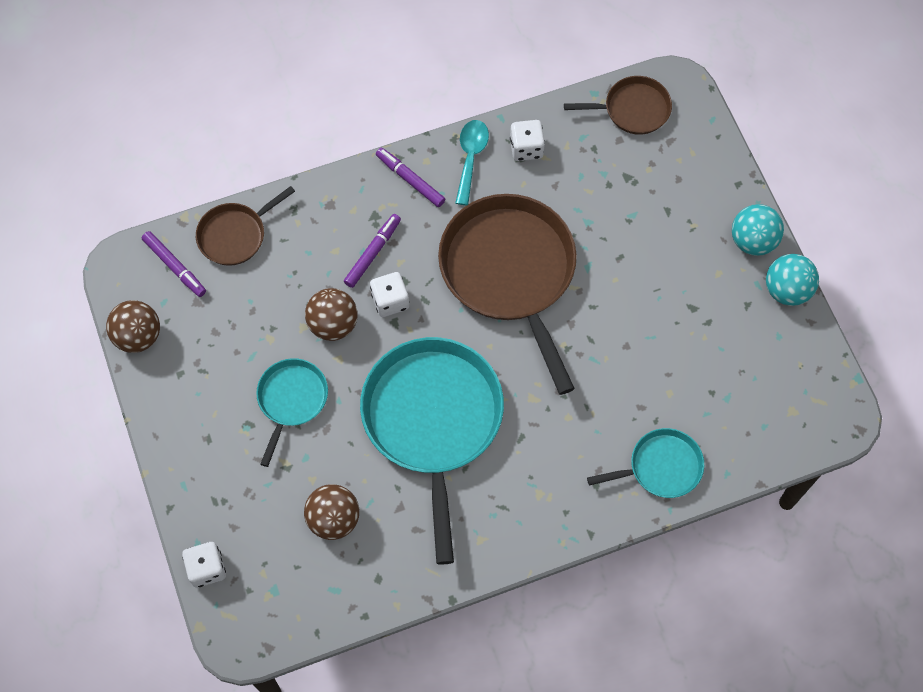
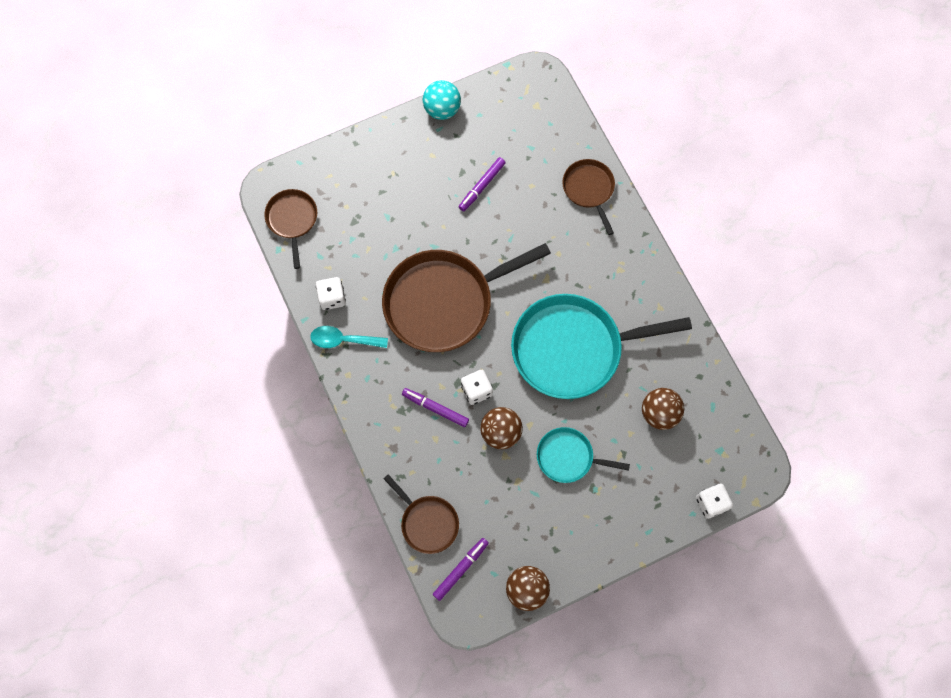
camera: 95 degrees left, 5 degrees up
purple marker [376,148,445,207] -> purple marker moved to [459,157,506,212]
turquoise pan [587,428,704,498] -> brown pan [562,159,615,235]
turquoise ball [732,204,784,256] -> none

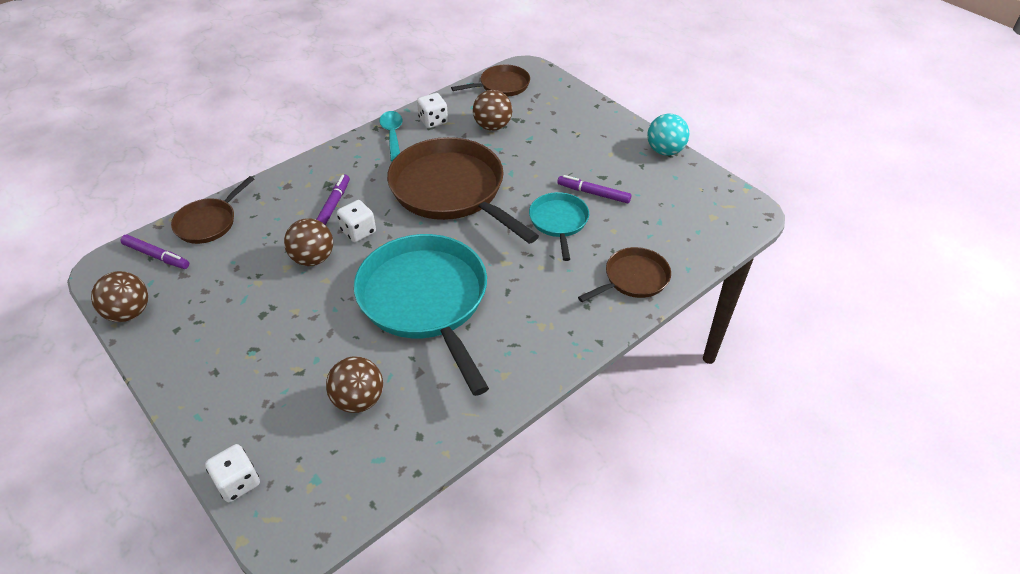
camera: 75 degrees right, 25 degrees down
turquoise pan [537,427,630,483] -> turquoise pan moved to [529,192,589,261]
none -> brown ball [473,90,512,131]

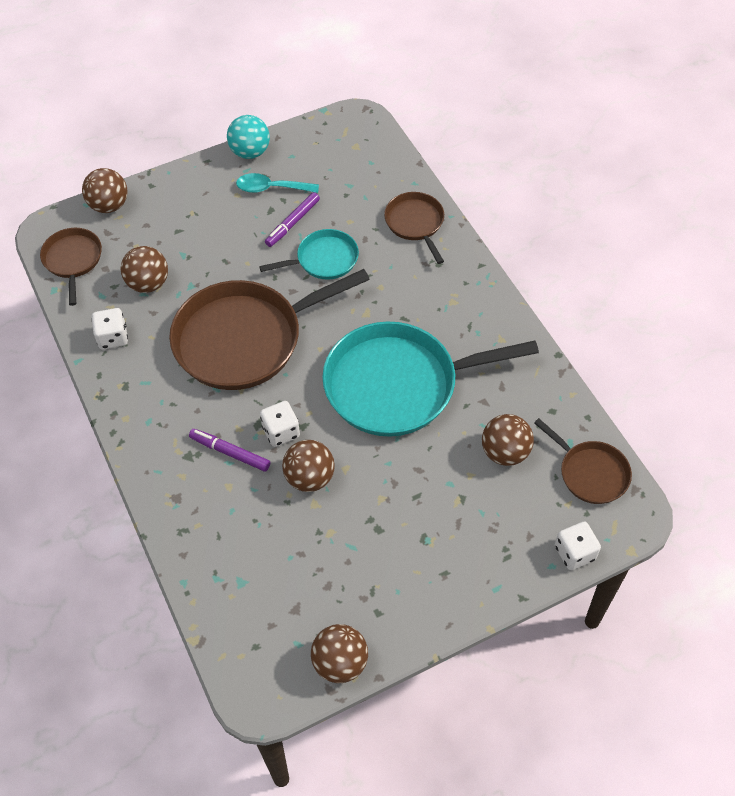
camera: 75 degrees left, 10 degrees up
purple marker [121,234,189,269] -> none
brown pan [171,176,254,244] -> brown pan moved to [534,418,632,504]
turquoise spoon [379,111,402,161] -> turquoise spoon moved to [236,173,319,193]
turquoise pan [529,192,589,261] -> turquoise pan turned 150 degrees clockwise [259,229,359,280]
none -> brown ball [82,168,128,213]

